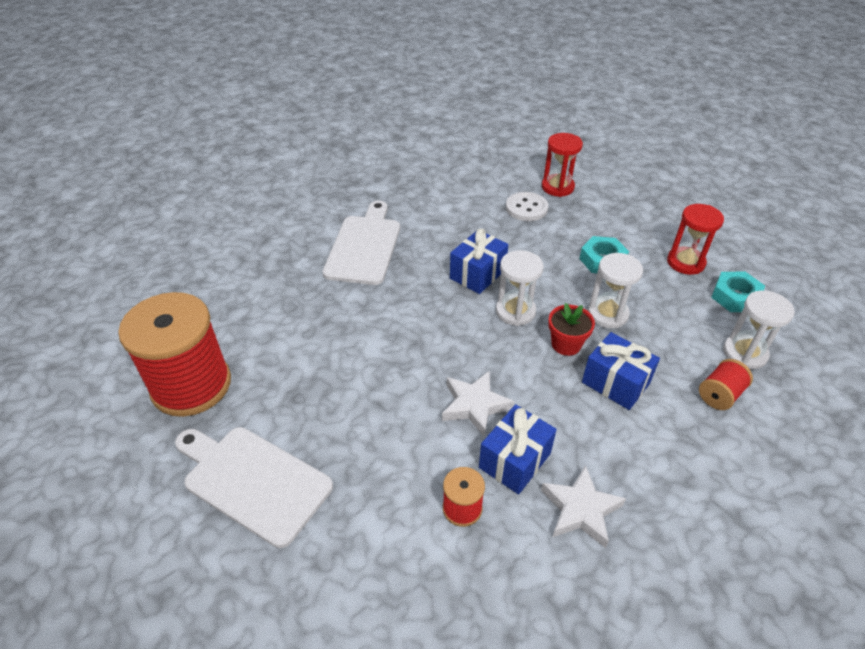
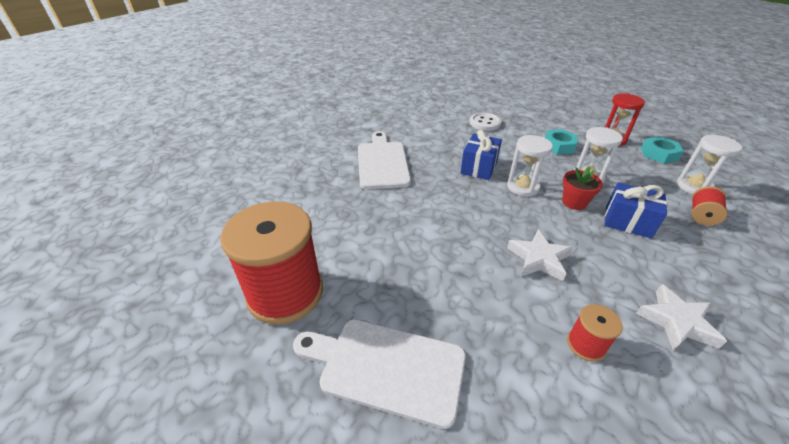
camera: 15 degrees left, 5 degrees down
blue gift [479,404,557,494] -> none
red hourglass [542,133,583,197] -> none

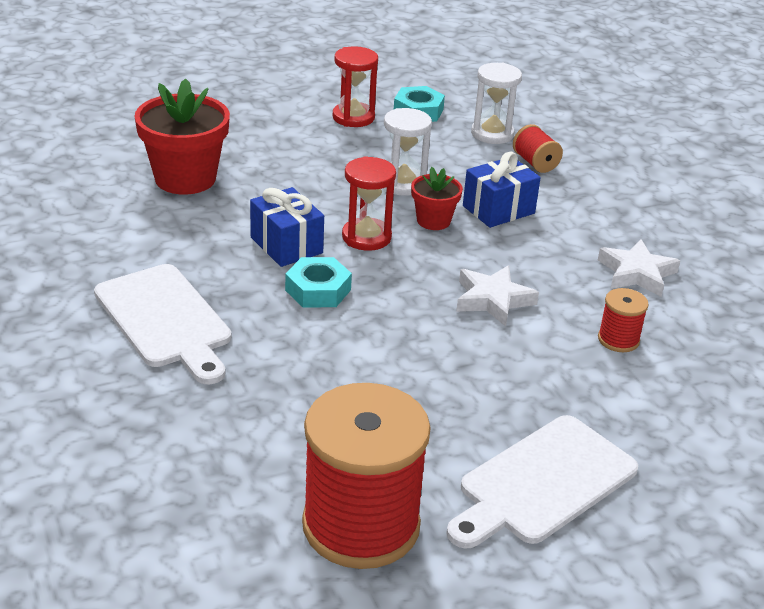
camera: 60 degrees left, 5 degrees down
white cutting board [358,131,411,189] -> white cutting board turned 150 degrees counterclockwise [94,264,231,384]
white button [470,113,502,131] -> red flower pot [134,78,230,195]
white hourglass [507,135,553,197] -> red hourglass [342,156,396,251]
turquoise nut [545,129,578,155] -> turquoise nut moved to [285,257,352,308]

